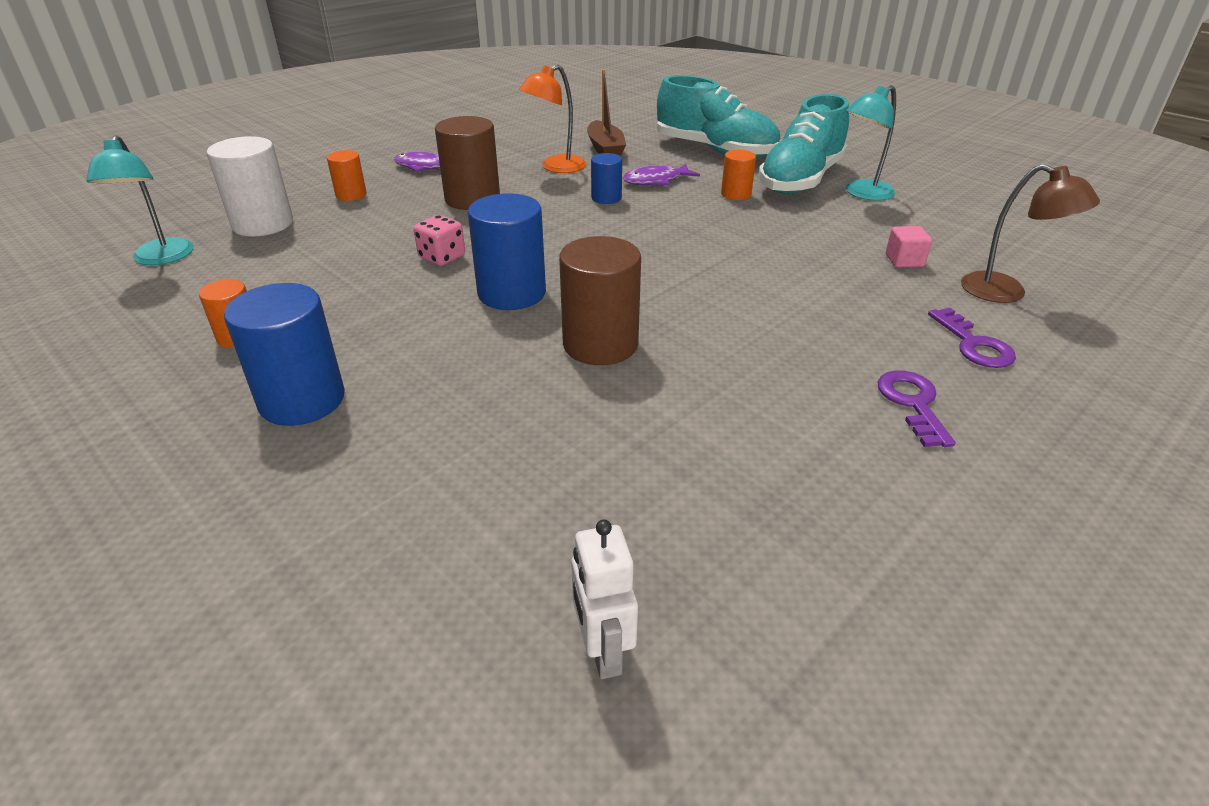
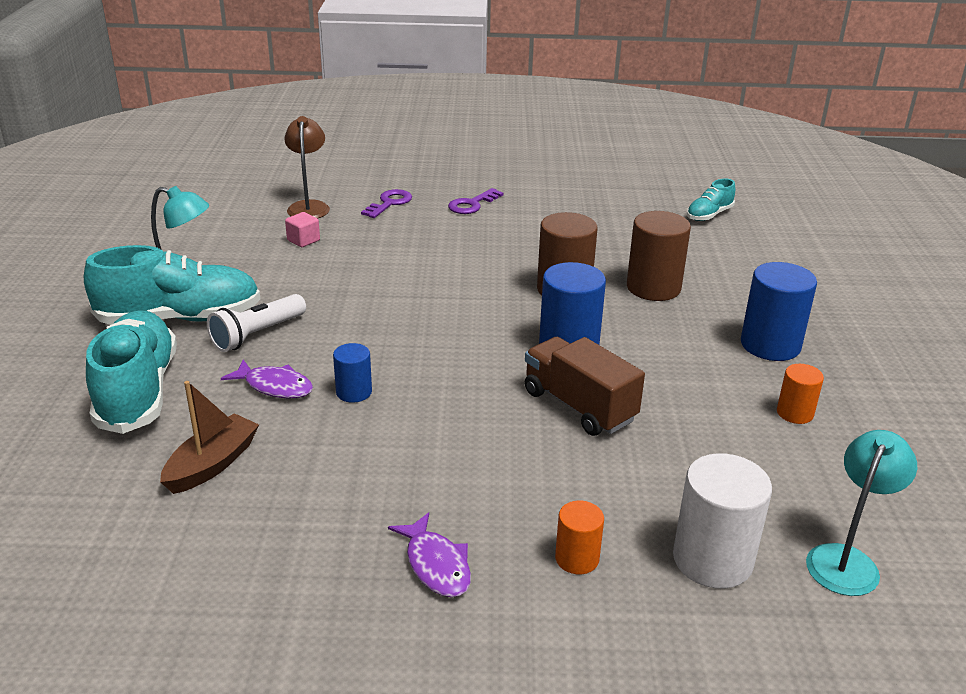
camera: 135 degrees left, 5 degrees down
pink dice [414,215,465,266] -> brown truck [525,337,645,436]
brown cylinder [435,116,500,210] -> brown cylinder moved to [627,211,691,301]
orange lamp [519,65,586,173] -> none
white robot [571,520,638,679] -> turquoise shoe [687,178,735,221]
orange cylinder [721,150,756,200] -> white flashlight [207,294,306,352]

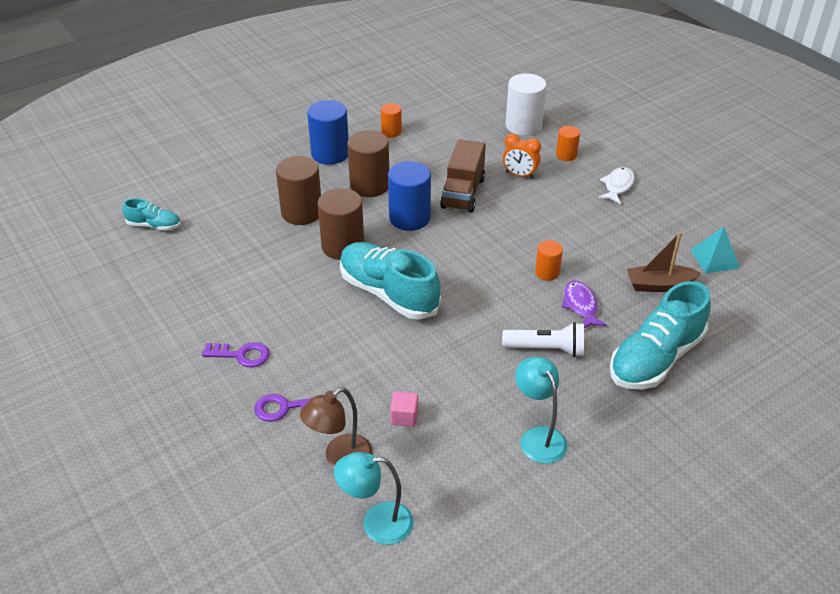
camera: 125 degrees left, 10 degrees up
turquoise shoe [84,245,260,325] -> turquoise shoe moved to [340,242,441,320]
blue cylinder [333,343,372,403] -> orange cylinder [535,240,563,281]
purple fish [388,512,471,597] -> white fish [598,167,635,204]
turquoise lamp [806,430,917,596] -> turquoise lamp moved to [334,452,414,545]
none -> brown cylinder [347,130,389,197]
none -> orange clock [503,134,541,179]
none -> turquoise pyramid [691,227,740,274]

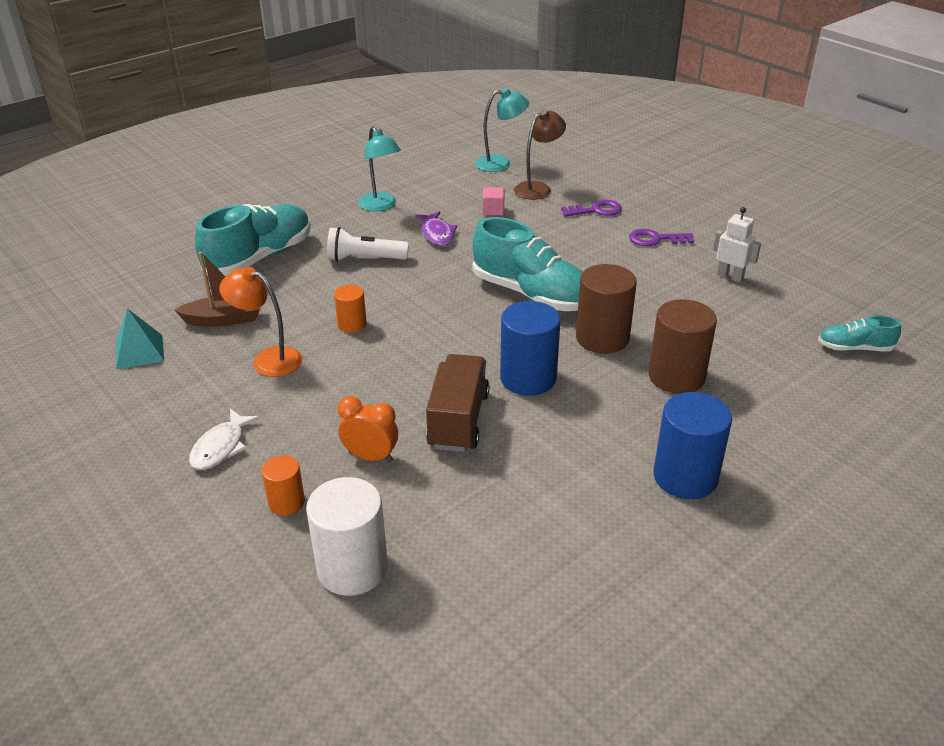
camera: 175 degrees right, 5 degrees down
brown cylinder [347,130,389,197] -> none
orange cylinder [381,103,402,138] -> none
purple fish [562,281,607,328] -> purple fish moved to [415,211,457,246]
none -> orange lamp [219,267,302,377]
none -> white robot [713,207,761,282]

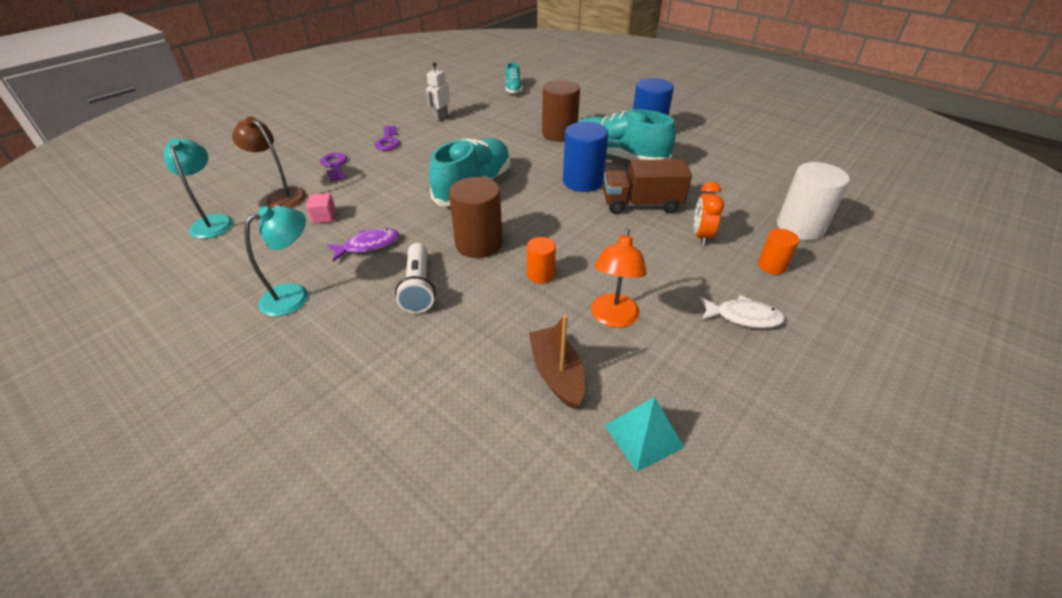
camera: 100 degrees left, 5 degrees up
turquoise shoe [195,204,311,276] -> turquoise shoe moved to [578,109,676,160]
brown cylinder [576,264,637,354] -> brown cylinder moved to [449,177,503,258]

